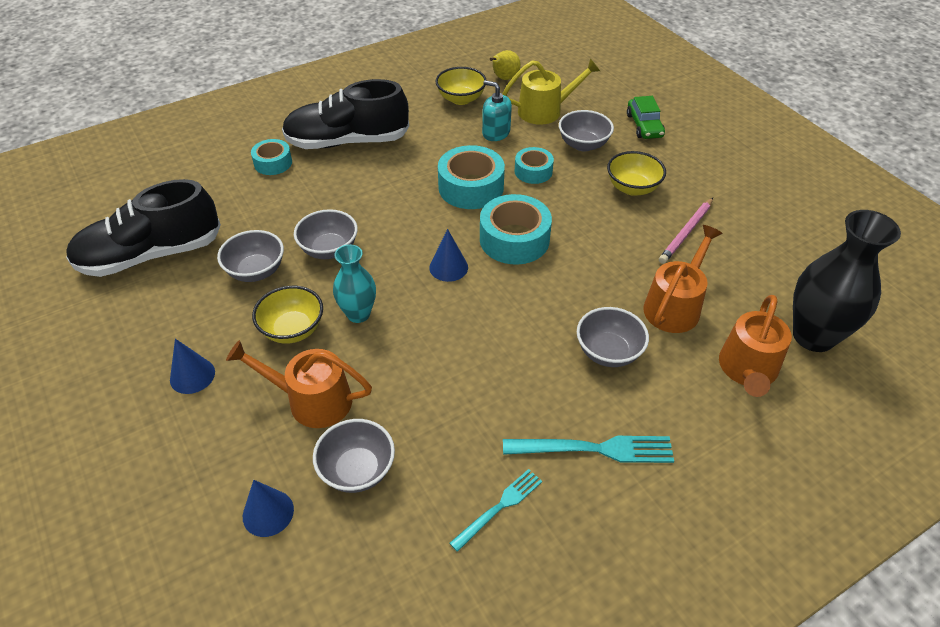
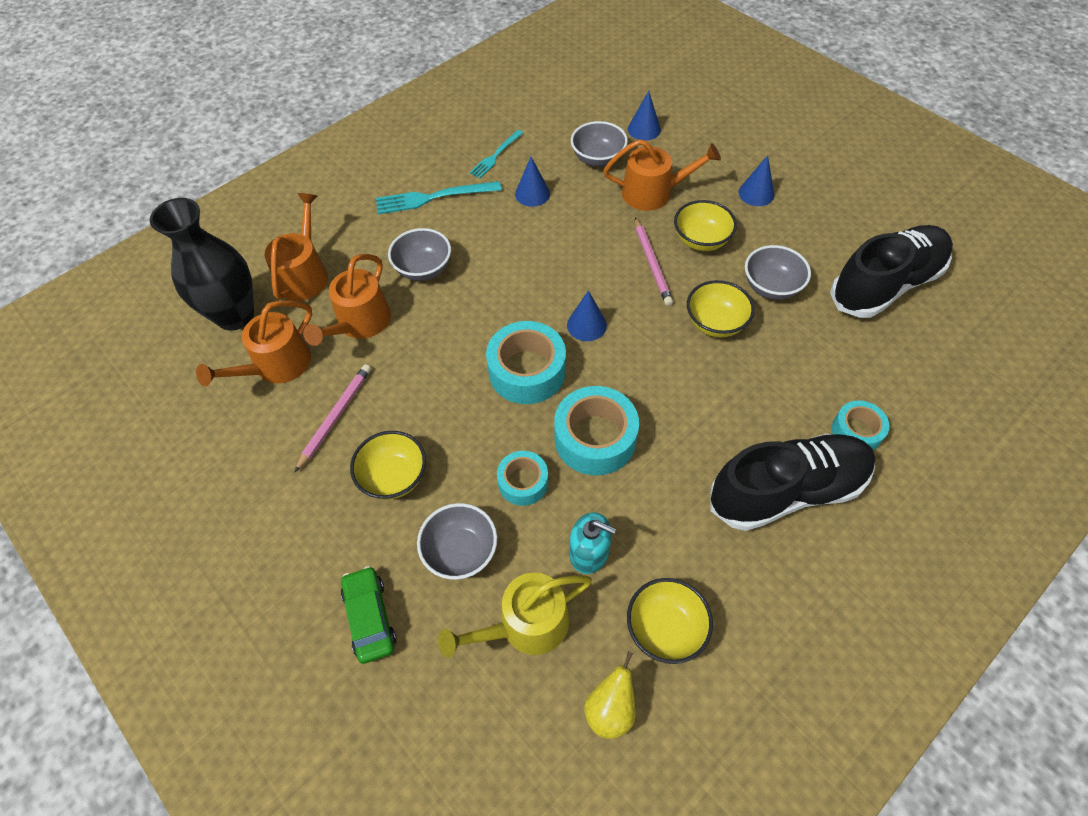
camera: 170 degrees right, 10 degrees up
grey bowl [294,209,358,259] -> yellow bowl [687,280,755,337]
turquoise vase [333,244,376,323] -> pink pencil [635,217,673,306]
none -> orange watering can [196,300,312,386]
none -> blue cone [515,157,550,207]

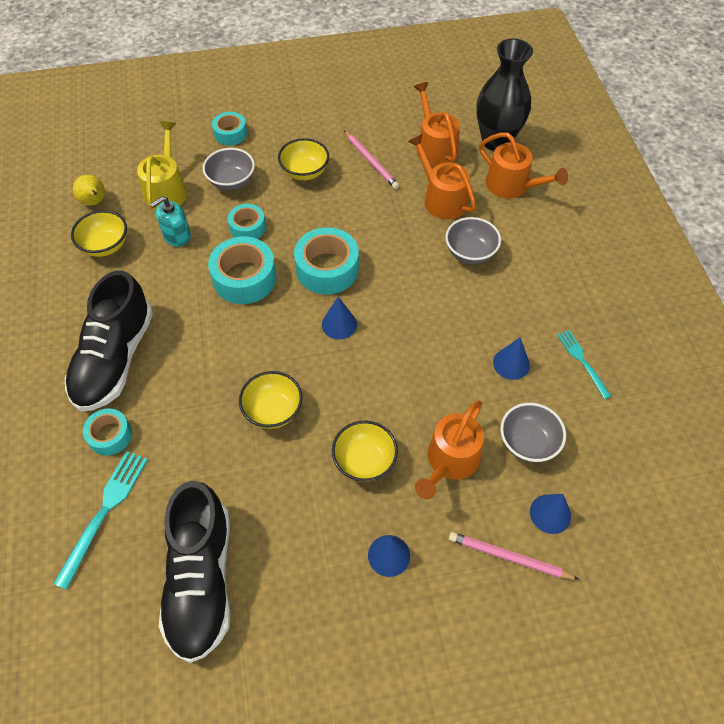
camera: 120 degrees right, 0 degrees up
green car [341,566,397,664] -> turquoise tape [212,112,247,146]
turquoise fork [376,181,501,214] -> turquoise fork moved to [53,451,148,590]
pink pencil [635,217,673,306] -> pink pencil moved to [449,532,580,580]
grey bowl [745,245,811,300] -> none

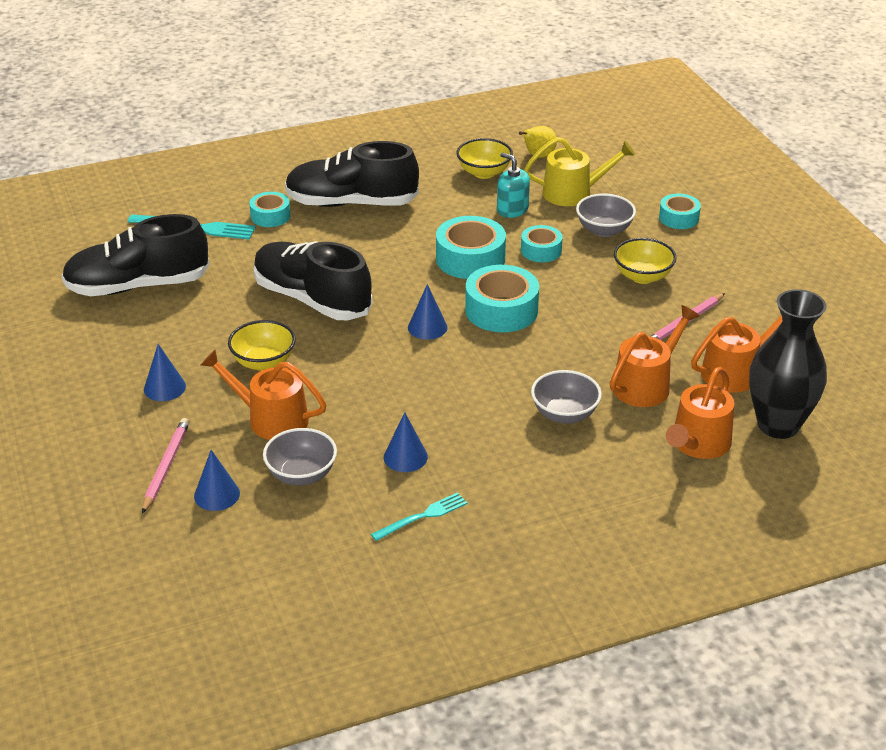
camera: 80 degrees right, 20 degrees down
yellow bowl [239,371,303,429] -> black shoe [254,241,373,320]

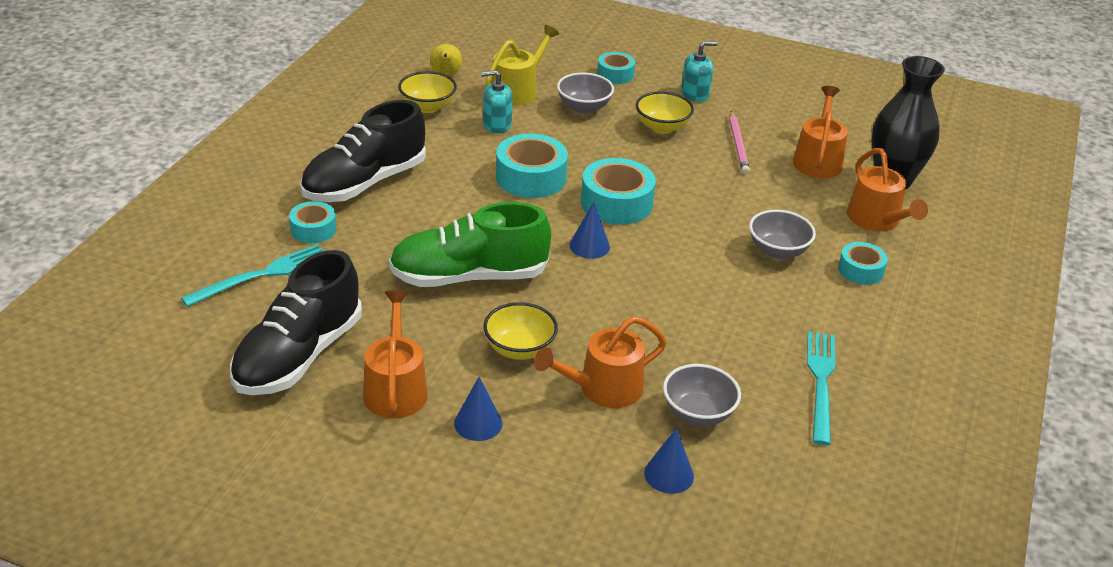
camera: 50 degrees left, 0 degrees up
pink pencil [142,418,190,514] -> none
black shoe [254,241,373,320] -> green shoe [389,202,551,287]
turquoise fork [371,492,468,541] -> turquoise fork [807,331,835,445], size x1.56
blue cone [384,412,428,472] -> none
turquoise tape [521,225,563,262] -> turquoise tape moved to [838,242,888,285]
orange watering can [610,305,700,407] -> orange watering can moved to [363,290,428,419]
none -> turquoise soap dispenser [681,41,717,102]

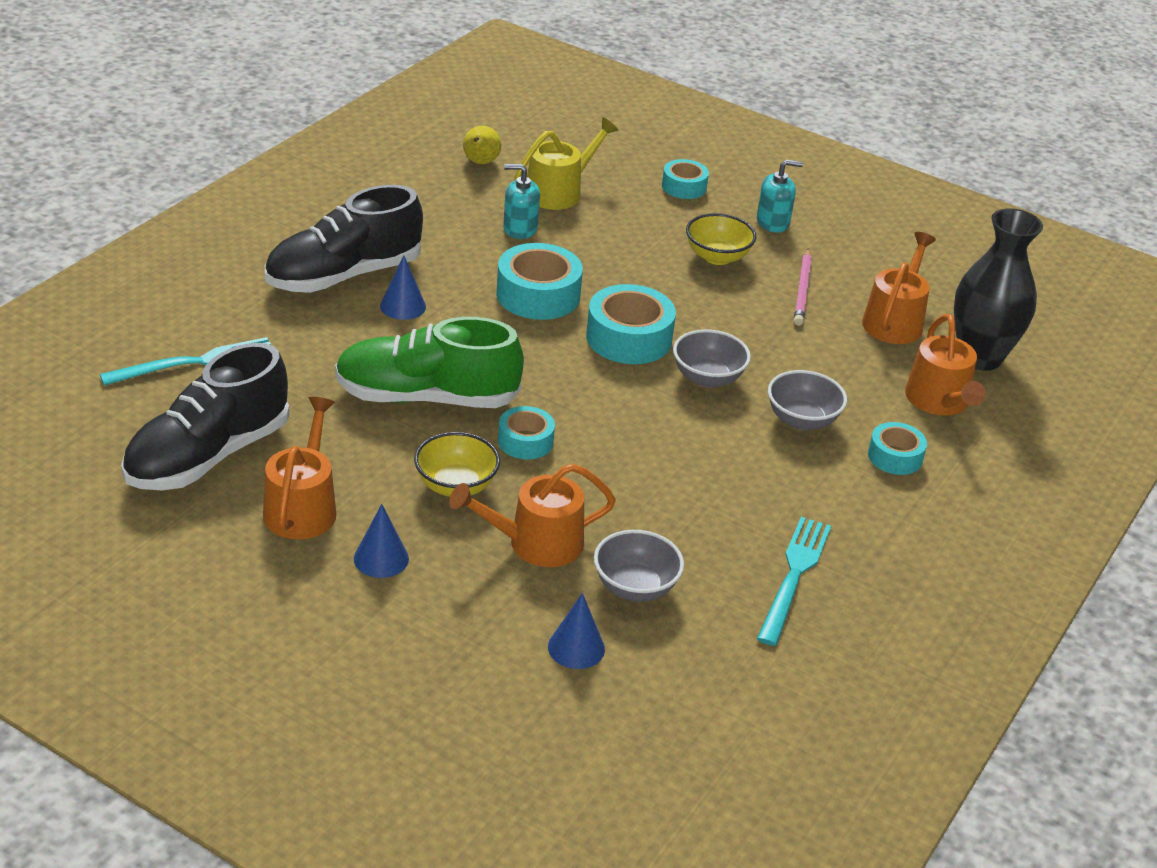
camera: 10 degrees right, 0 degrees up
turquoise tape [289,201,336,243] -> turquoise tape moved to [498,406,555,459]
yellow bowl [398,71,457,113] -> none
grey bowl [557,72,614,114] -> grey bowl moved to [673,329,751,388]
blue cone [570,202,610,259] -> blue cone moved to [380,255,426,320]

